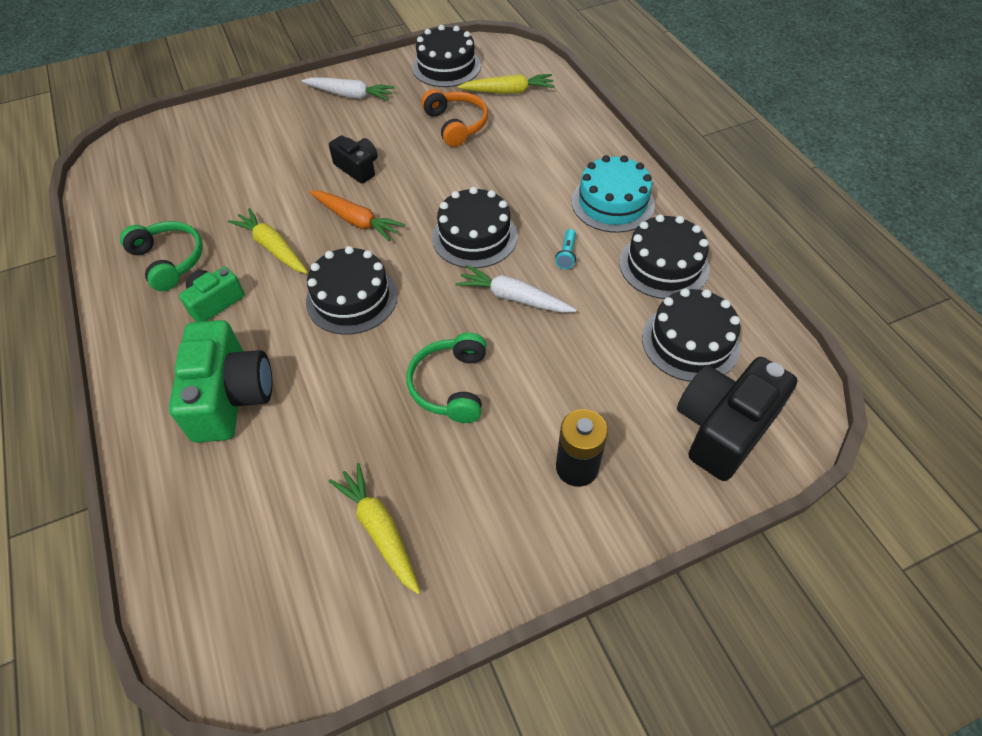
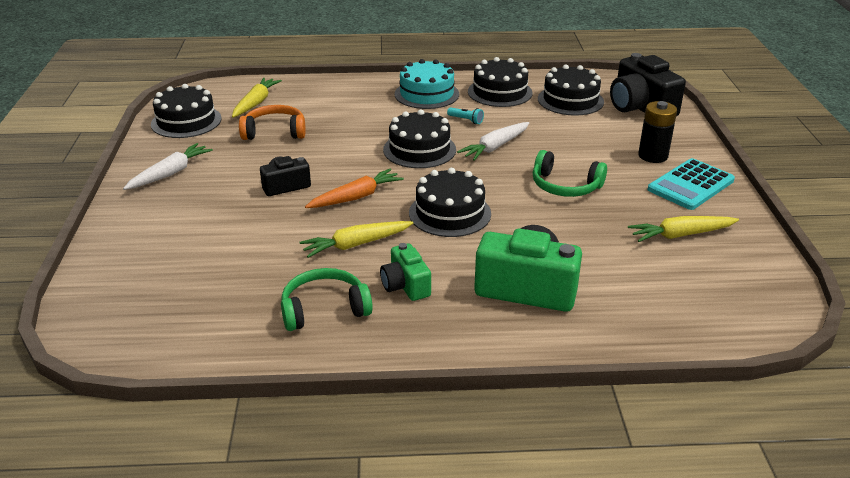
camera: 70 degrees left, 20 degrees down
none -> turquoise calculator [648,158,735,210]

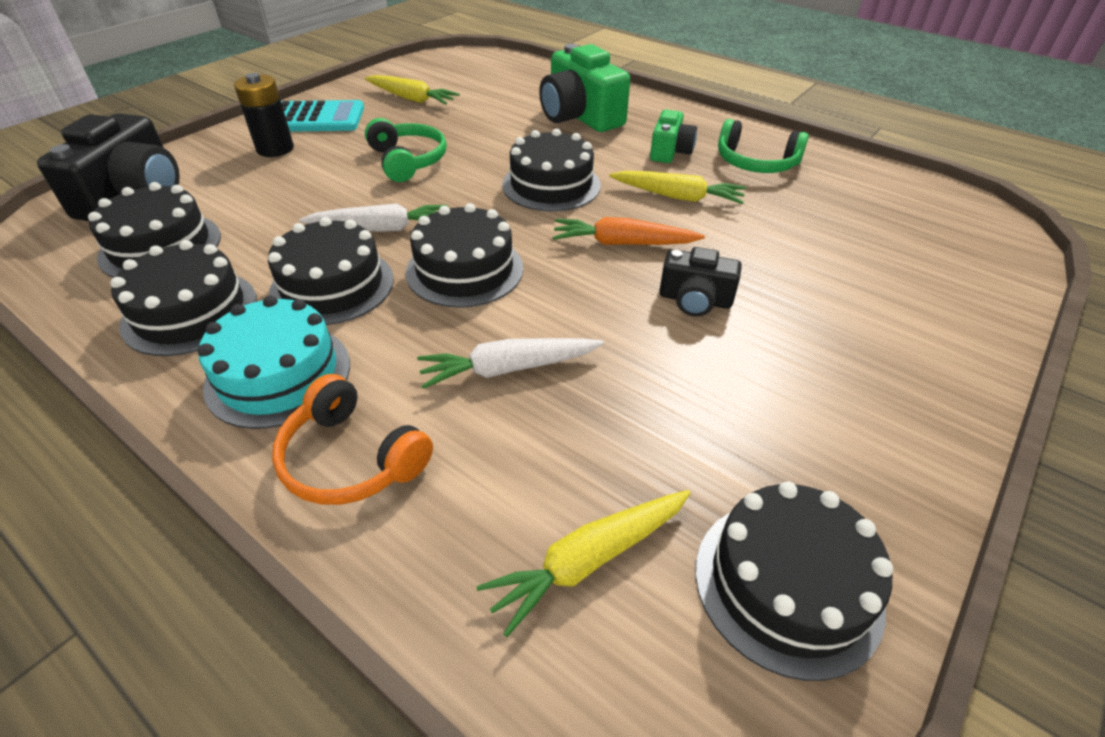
camera: 140 degrees left, 10 degrees up
white carrot [123,143,213,190] -> white carrot moved to [417,338,604,389]
orange headphones [239,105,306,140] -> orange headphones moved to [272,374,433,505]
turquoise flashlight [447,107,484,124] -> black cake [268,217,394,325]

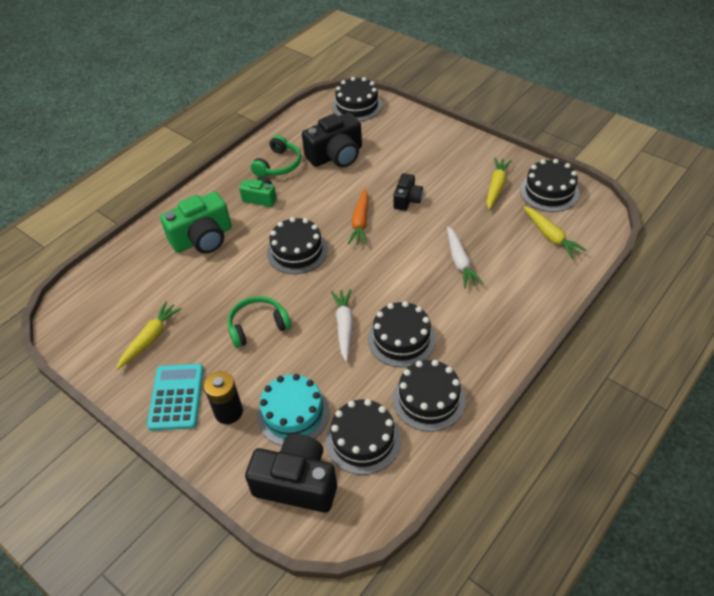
camera: 85 degrees left, 5 degrees up
turquoise cake [198,296,350,429] -> turquoise cake moved to [257,374,330,446]
orange headphones [272,374,433,505] -> none
black cake [406,203,523,308] -> black cake moved to [332,77,383,121]
yellow carrot [609,171,746,204] -> yellow carrot moved to [487,157,512,210]
none -> black camera [302,112,362,167]

